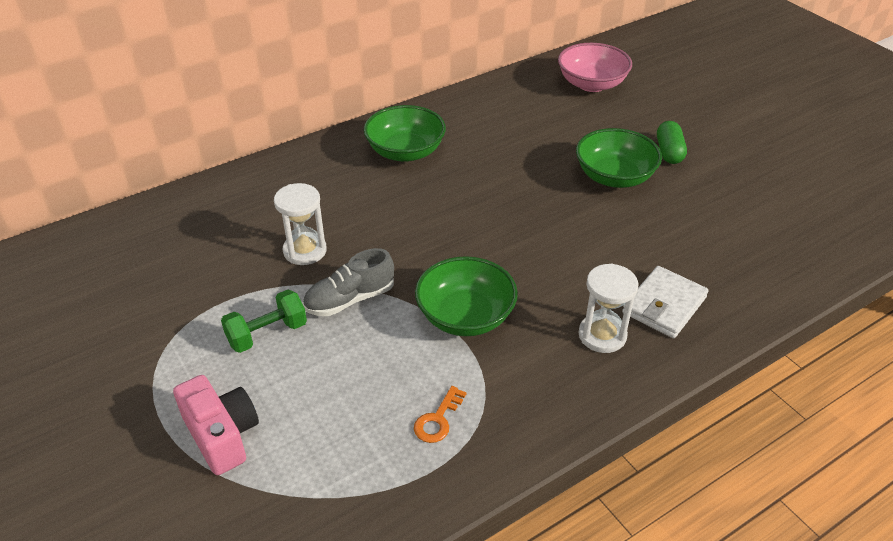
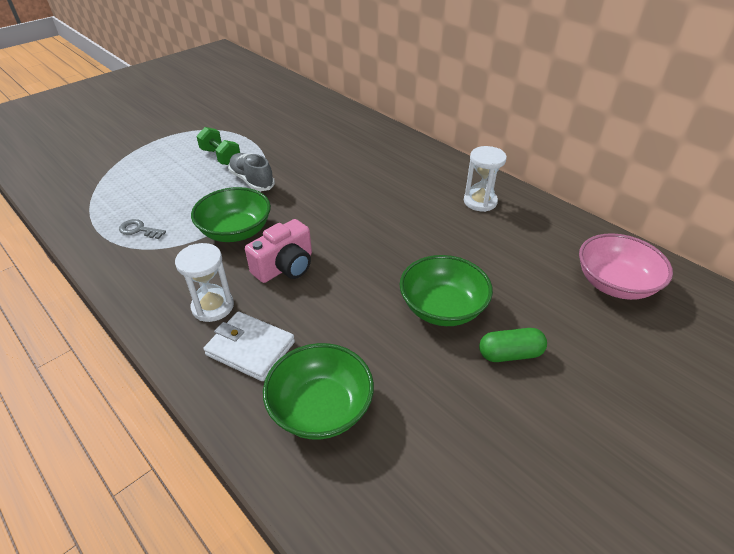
camera: 80 degrees right, 0 degrees up
pink camera [173,375,259,475] -> pink camera moved to [245,219,312,283]
white hourglass [274,183,327,265] -> white hourglass moved to [464,146,507,212]
green bowl [364,105,446,162] -> green bowl moved to [263,343,374,440]
orange key [414,386,466,443] -> grey key [119,219,166,239]

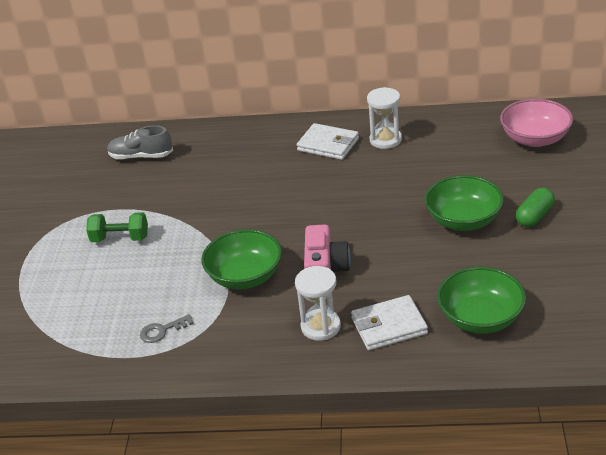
camera: 40 degrees left, 5 degrees down
grey shoe [228,153,275,191] -> grey shoe moved to [107,125,173,159]
none -> white wallet [297,123,359,160]

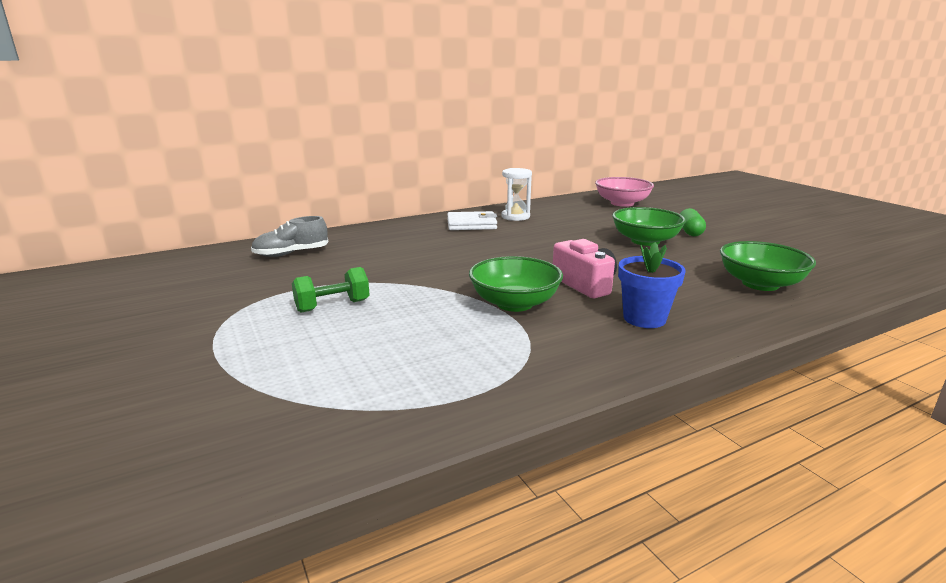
camera: 35 degrees left, 15 degrees down
grey key [140,314,194,343] -> none
white hourglass [295,266,341,341] -> blue flower pot [618,242,686,328]
white wallet [351,295,428,350] -> none

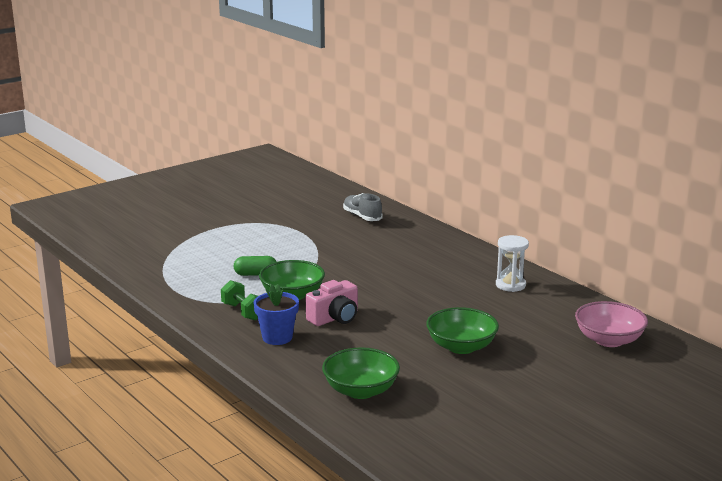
camera: 80 degrees right, 0 degrees up
green dumbbell [292,267,370,313] -> green dumbbell moved to [221,280,258,321]
white wallet [447,211,497,230] -> none
green capsule [680,208,706,236] -> green capsule moved to [234,256,276,276]

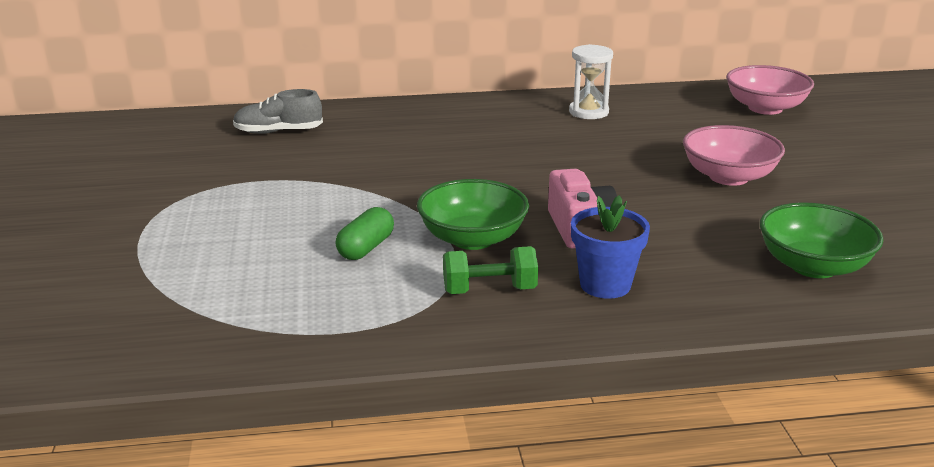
camera: 60 degrees left, 5 degrees up
green bowl [426,307,499,354] -> pink bowl [683,125,785,186]

